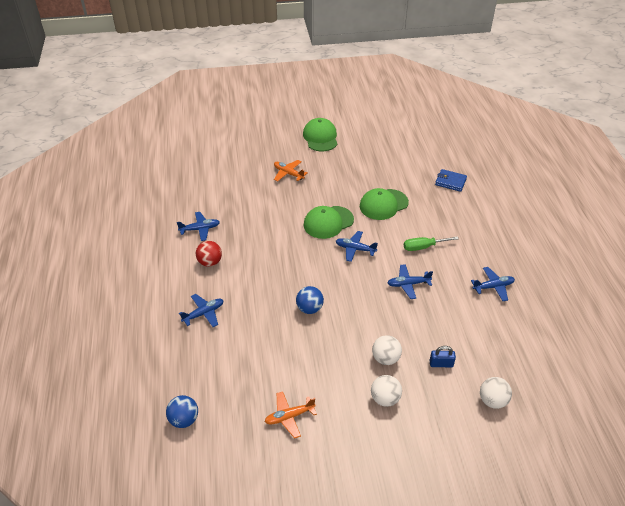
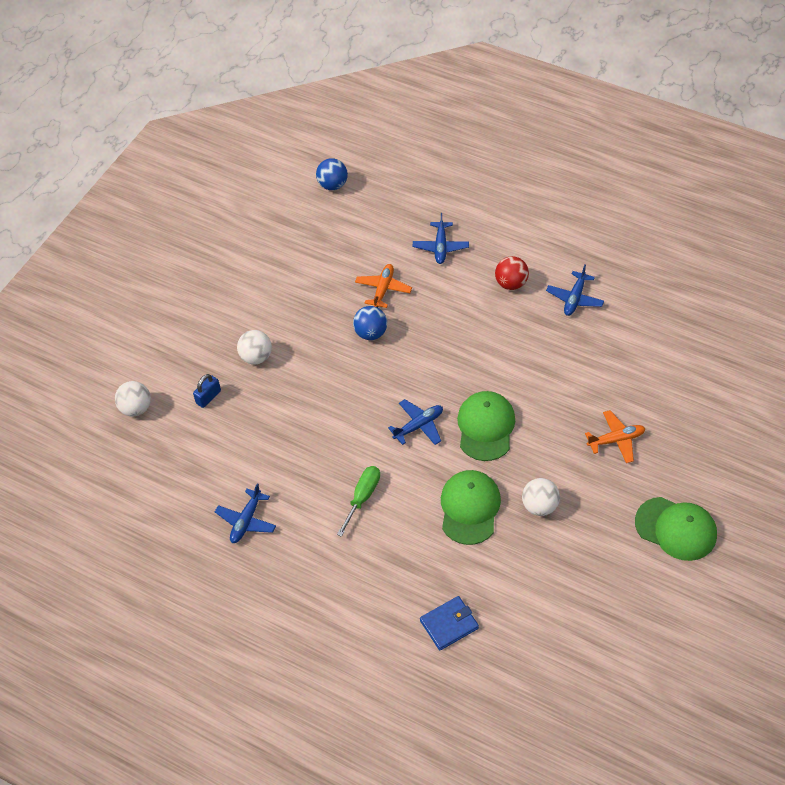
camera: 130 degrees right, 10 degrees up
orange plane [265,391,317,439] -> orange plane moved to [355,264,412,308]
white ball [371,375,402,407] -> white ball moved to [522,478,560,516]
blue plane [388,264,433,299] -> none

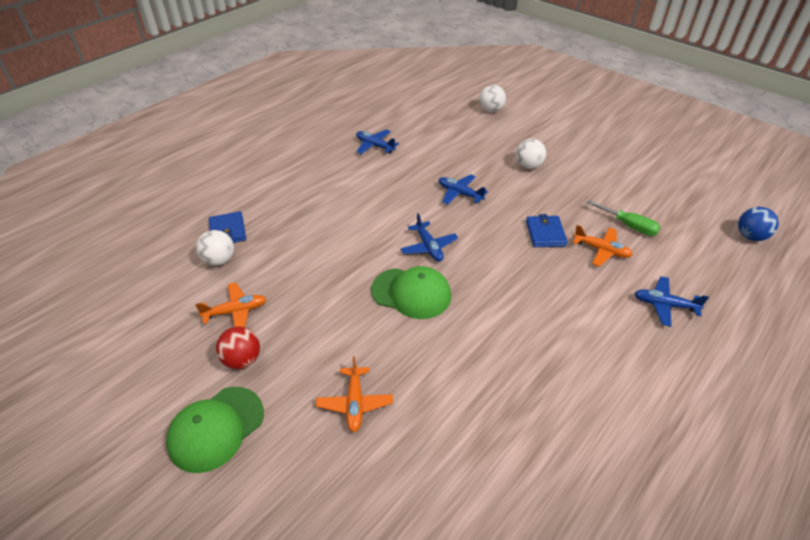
camera: 100 degrees right, 10 degrees down
blue padlock [193,374,221,408] -> none
green screwdriver [337,466,380,537] -> green screwdriver moved to [587,200,660,236]
blue ball [353,306,387,340] -> blue wallet [526,214,568,247]
green cap [441,470,501,545] -> none
red ball [495,256,529,290] -> red ball moved to [216,326,260,369]
white ball [522,478,560,516] -> white ball moved to [196,230,234,266]
blue plane [546,264,604,316] -> blue plane moved to [439,174,488,204]
none -> orange plane [195,282,266,327]

